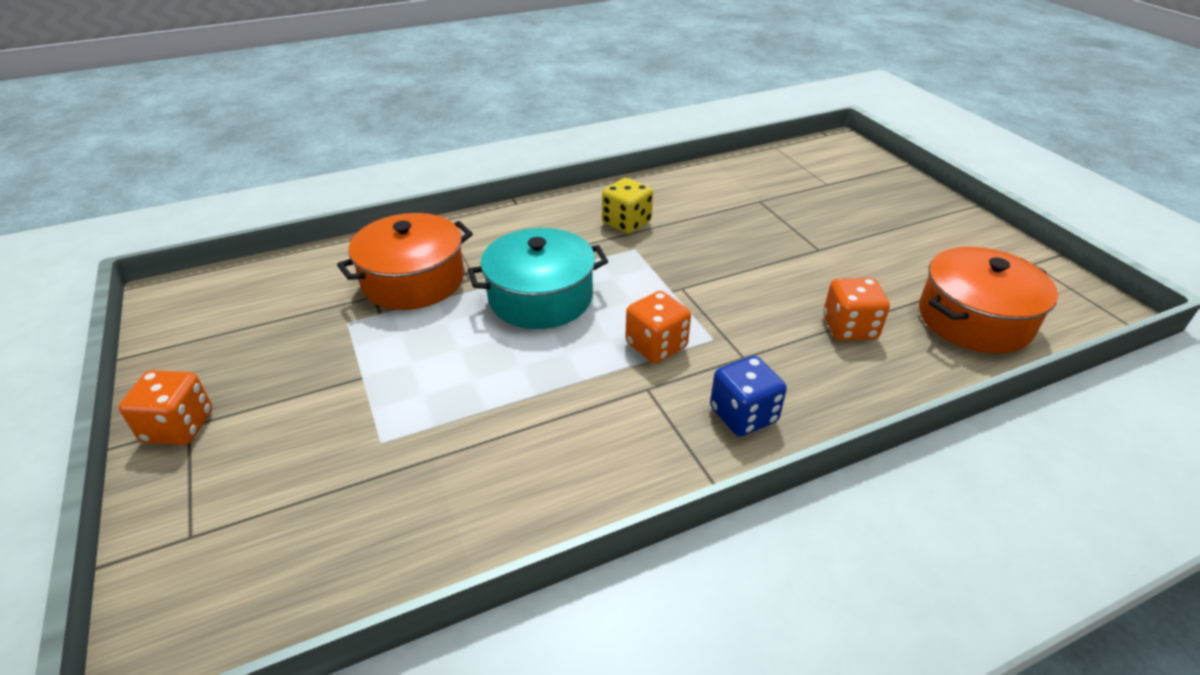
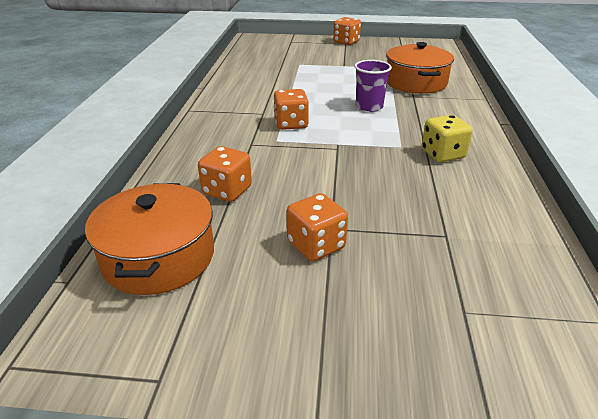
camera: 120 degrees right, 5 degrees down
turquoise pot [468,228,608,329] -> purple cup [355,60,392,112]
blue dice [710,356,787,436] -> none
none -> orange dice [287,193,348,261]

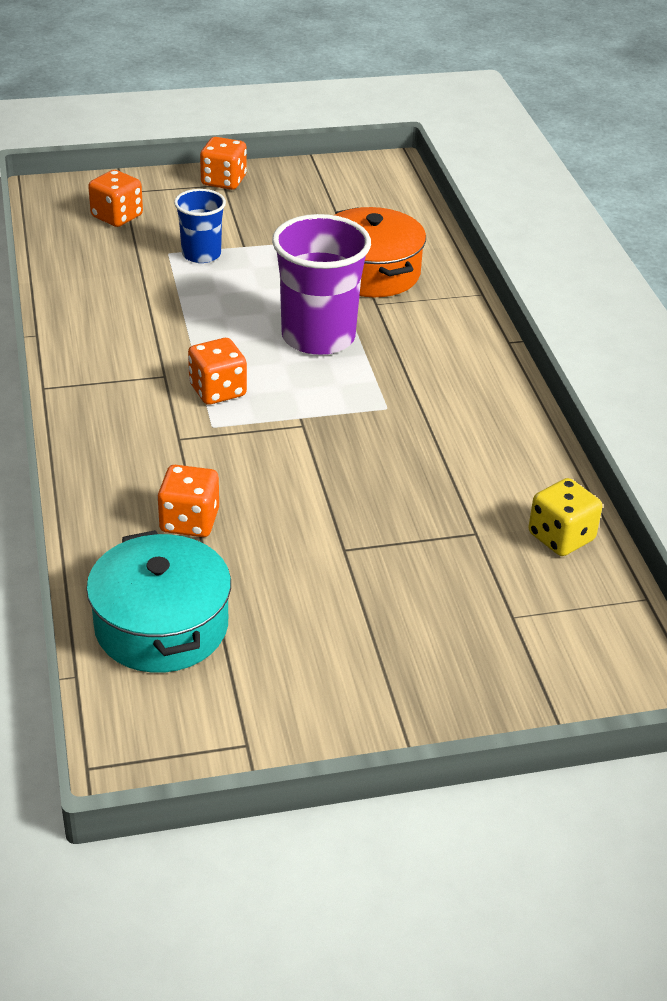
camera: 20 degrees left, 5 degrees up
orange pot [85,183,214,295] -> turquoise pot [86,530,231,673]
orange dice [287,193,348,261] -> orange dice moved to [88,170,143,227]
purple cup [355,60,392,112] -> purple cup [272,214,371,355], size x1.75
yellow dice [421,115,473,162] -> yellow dice moved to [528,478,602,556]
none -> blue cup [174,189,226,263]

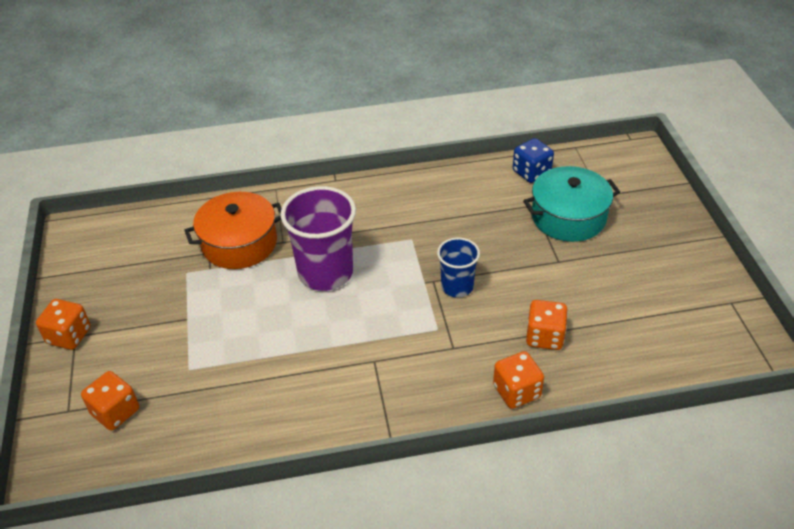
camera: 85 degrees left, 5 degrees up
turquoise pot [86,530,231,673] -> turquoise pot moved to [523,166,620,242]
blue cup [174,189,226,263] -> blue cup moved to [437,238,480,297]
orange dice [188,338,247,405] -> orange dice moved to [493,351,544,409]
yellow dice [528,478,602,556] -> blue dice [513,138,554,183]

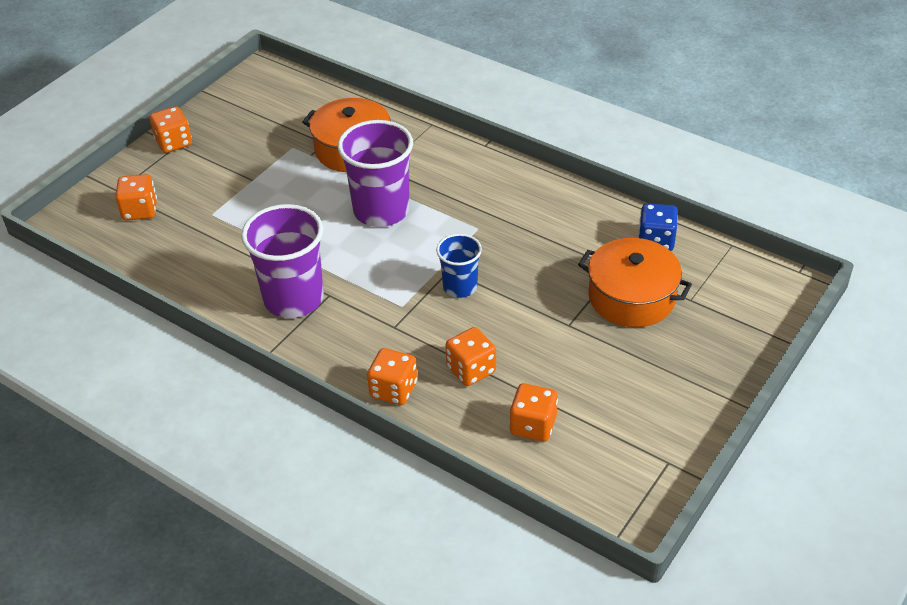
camera: 45 degrees right, 0 degrees up
turquoise pot [523,166,620,242] -> orange pot [578,238,692,327]
none -> purple cup [241,204,324,318]
none -> orange dice [510,383,558,442]

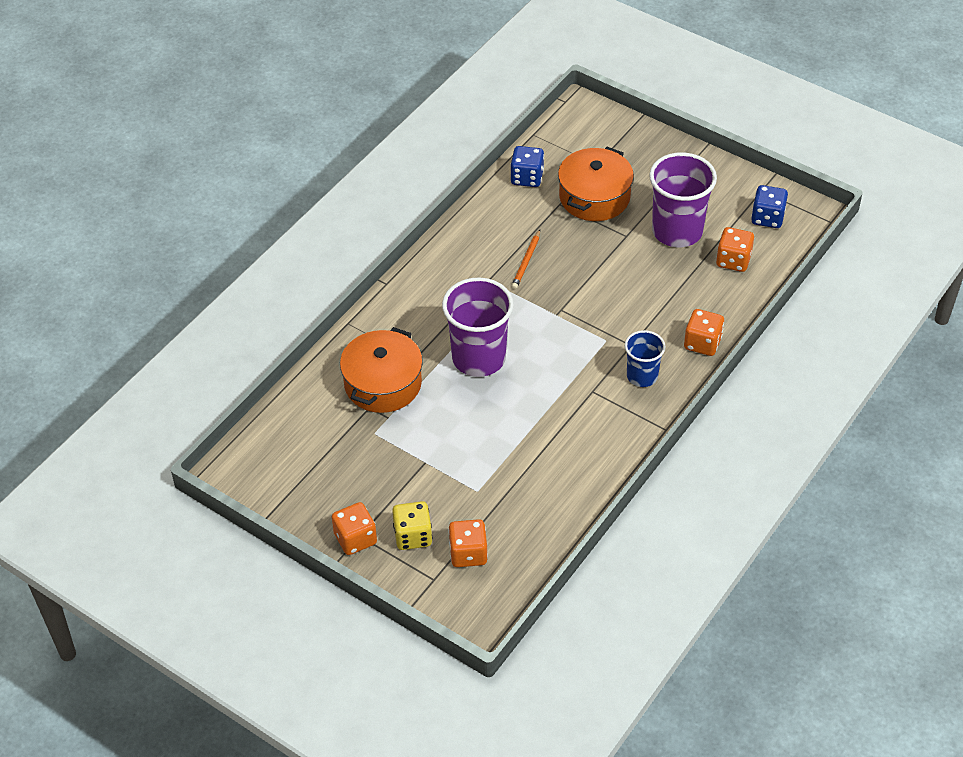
camera: 90 degrees left, 5 degrees up
purple cup [241,204,324,318] -> purple cup moved to [649,152,717,247]
blue cup [436,234,482,298] -> blue cup moved to [625,330,666,387]
orange dice [445,327,496,386] -> none
none -> yellow dice [392,501,432,550]
none -> orange pencil [511,230,540,290]
none -> blue dice [751,185,788,228]

